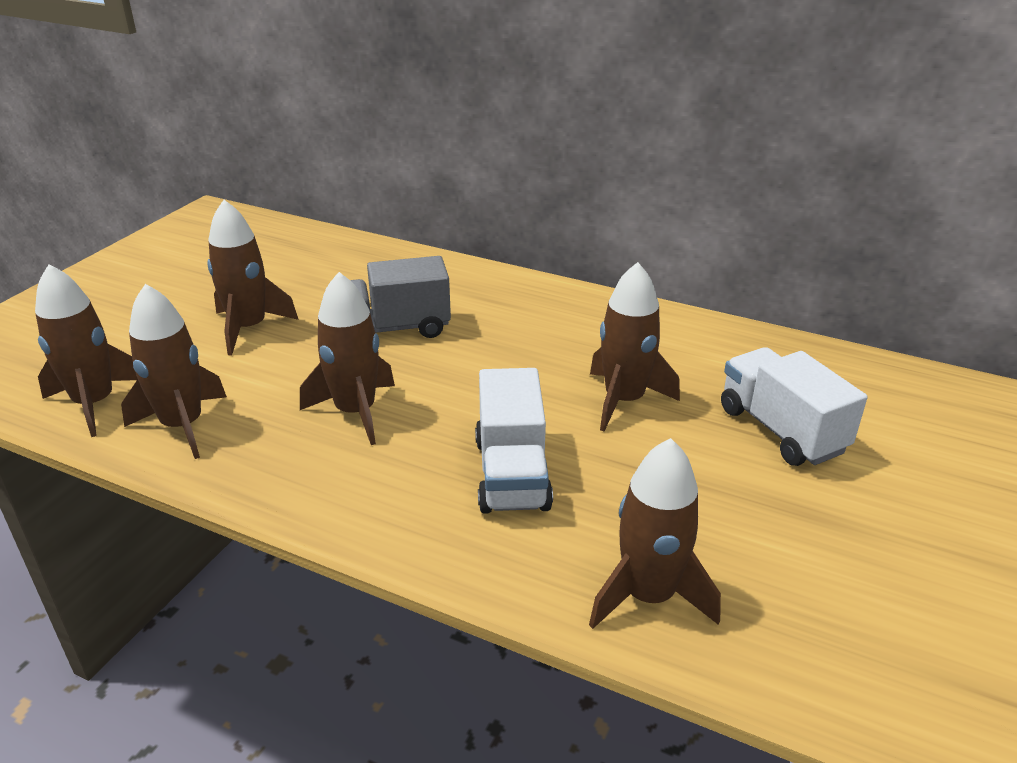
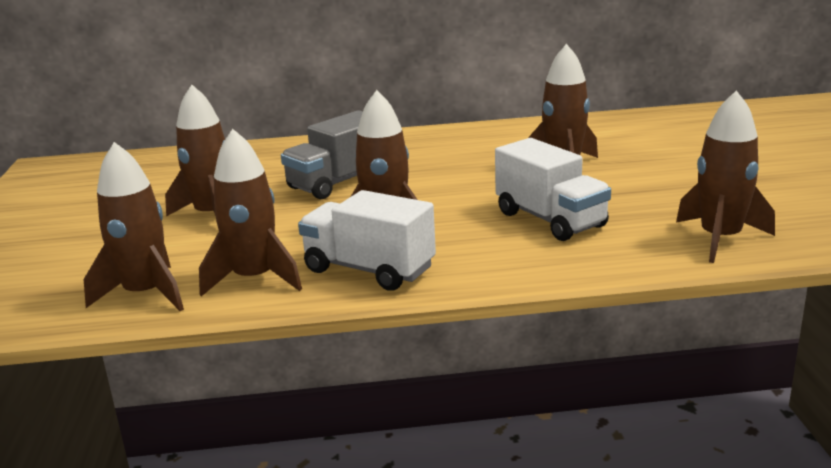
camera: 30 degrees left, 10 degrees down
white truck [721,347,867,466] -> white truck moved to [298,190,436,291]

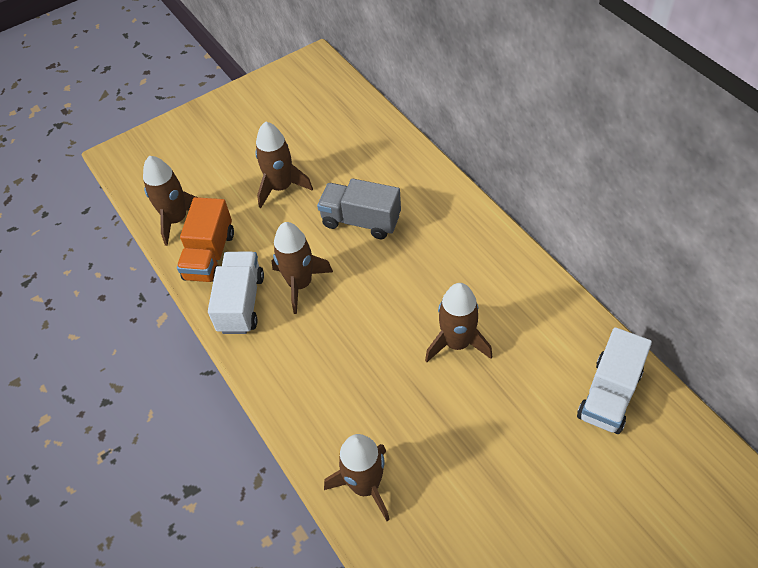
camera: 65 degrees right, 30 degrees up
brown rocket [199,129,302,297] -> orange truck [177,197,234,282]
white truck [495,138,611,241] -> white truck moved to [577,327,652,434]

